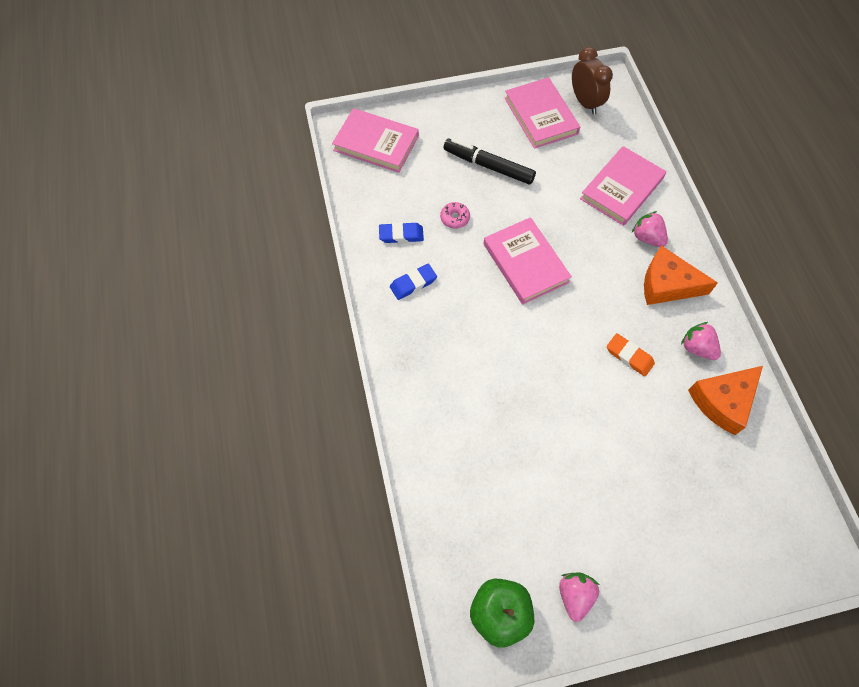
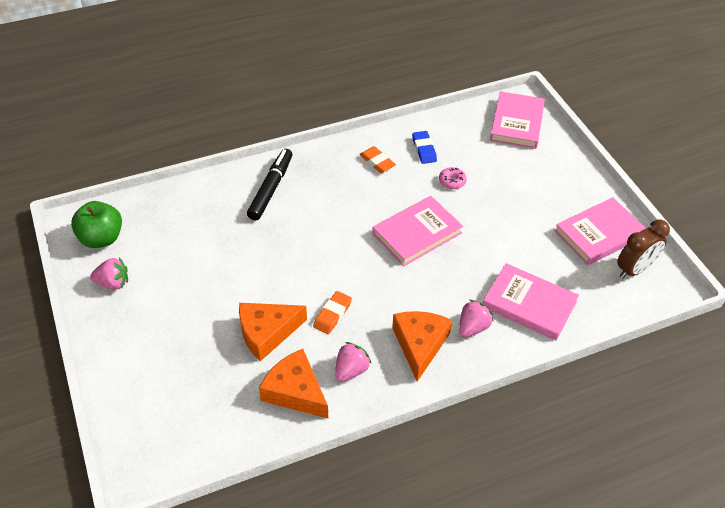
camera: 80 degrees right, 15 degrees down
blue eraser [390,264,437,300] -> orange eraser [359,146,396,173]
black marker [444,138,536,185] -> black marker moved to [247,149,292,220]
none -> orange cheese [239,303,307,361]

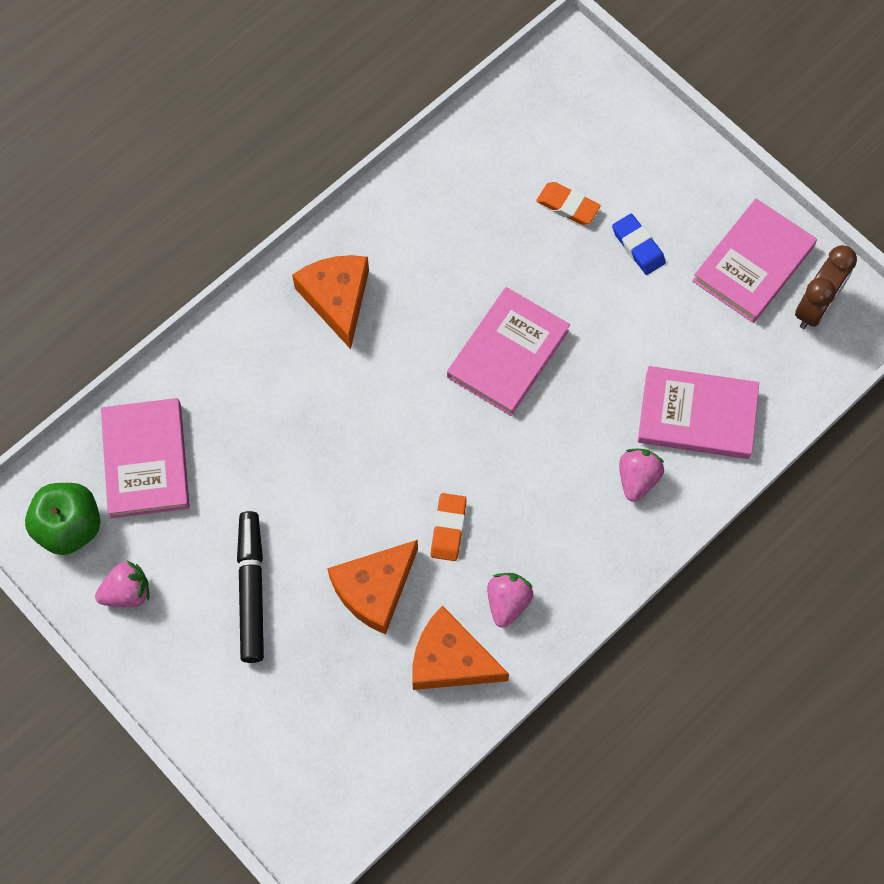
camera: 20 degrees left, 20 degrees up
black marker [247,149,292,220] -> black marker moved to [237,511,264,663]
orange eraser [359,146,396,173] -> orange eraser moved to [536,182,601,225]
orange cheese [392,311,452,382] -> orange cheese moved to [292,255,369,349]
blue eraser [412,131,437,164] -> blue eraser moved to [612,214,666,275]
pink donut [439,167,467,189] -> none
pink book [490,91,545,149] -> pink book moved to [101,398,190,518]

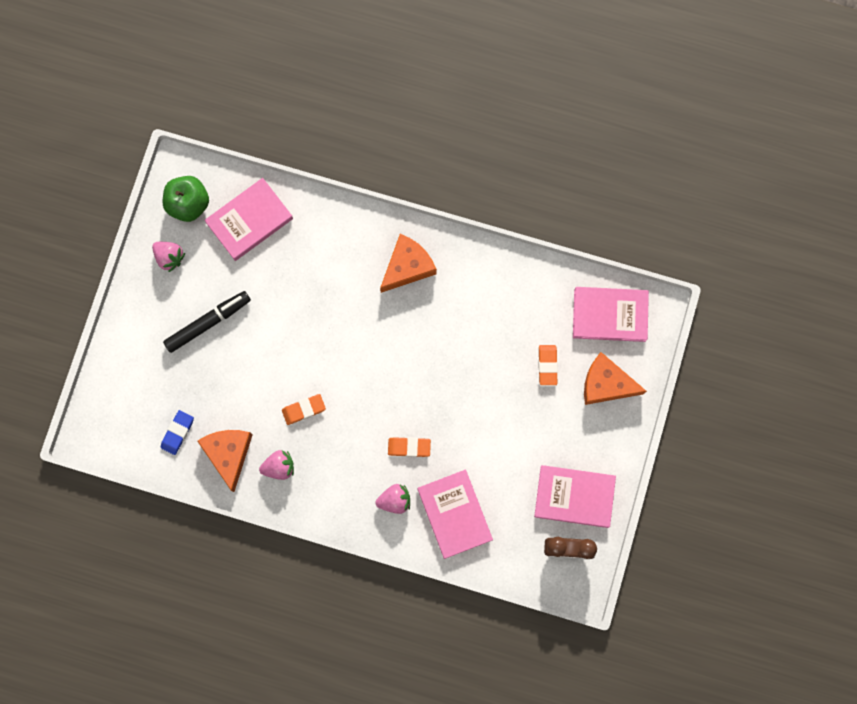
camera: 60 degrees right, 10 degrees up
orange cheese [327,540,418,635] -> orange cheese moved to [584,352,647,405]
pink book [447,287,570,416] -> pink book moved to [573,287,649,342]
blue eraser [612,214,666,275] -> blue eraser moved to [161,410,194,455]
none -> orange eraser [388,437,431,457]

